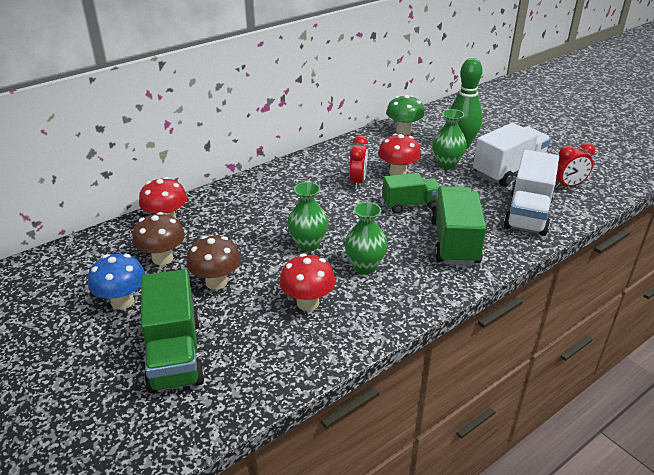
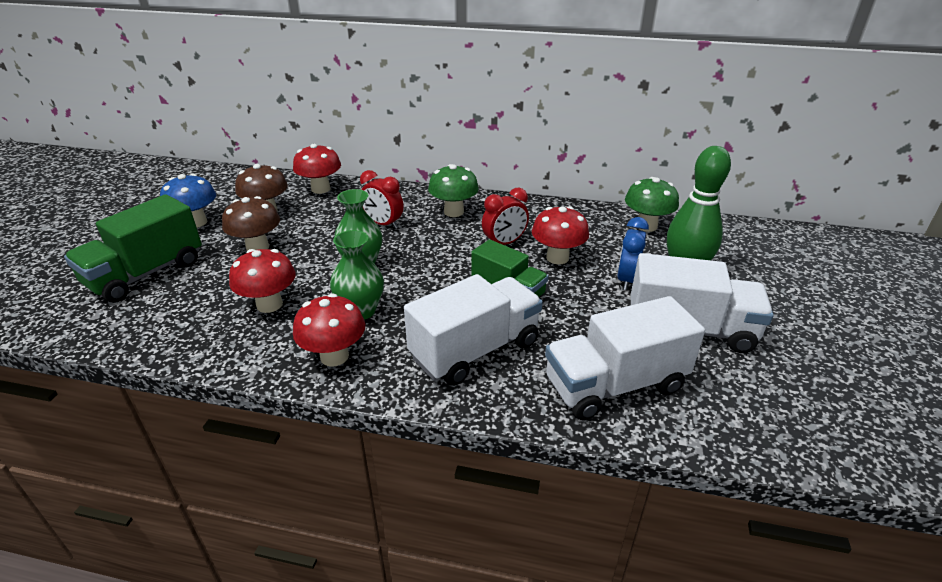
camera: 50 degrees right, 0 degrees up
green truck [430,186,487,265] -> white truck [404,274,543,386]
green vase [432,109,467,169] -> blue clock [617,217,649,290]
red clock [555,143,595,188] -> red clock moved to [360,170,404,229]
none -> red mushroom [293,294,365,366]
none -> green mushroom [428,164,479,217]

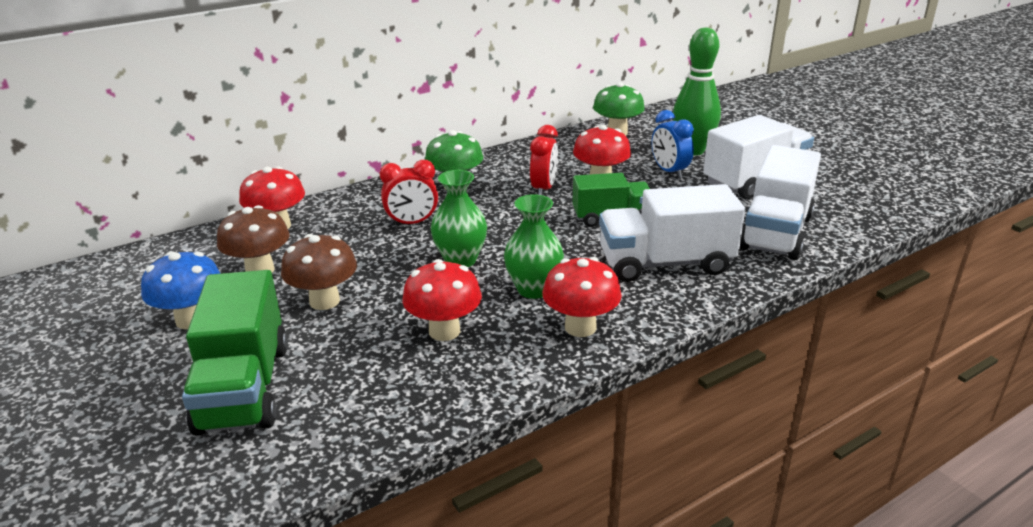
camera: 45 degrees left, 5 degrees down
white truck [404,274,543,386] -> white truck turned 105 degrees counterclockwise [599,184,745,282]

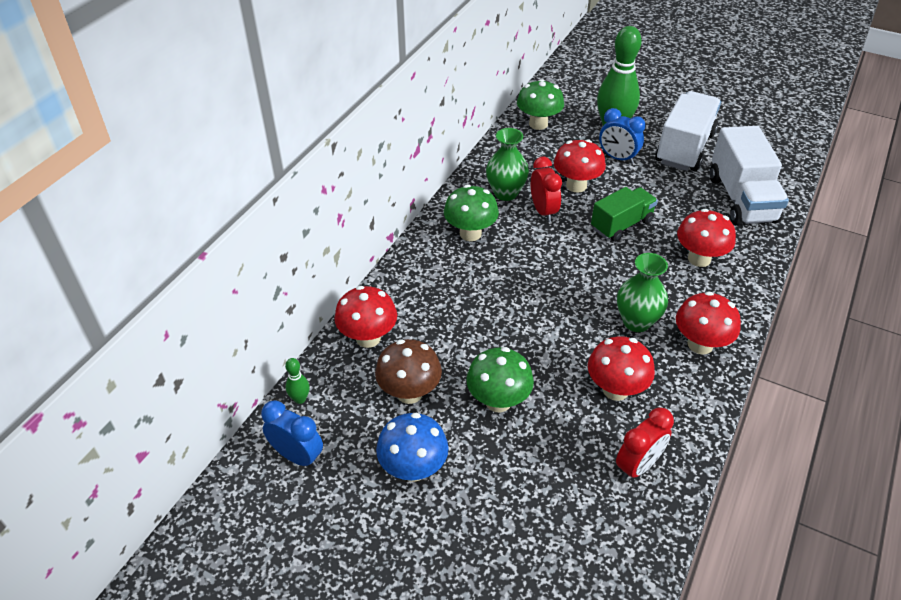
camera: 30 degrees left, 15 degrees up
green truck [182,270,288,436] -> none
brown mushroom [281,234,357,310] -> green mushroom [466,347,534,412]
red clock [380,160,438,226] -> red clock moved to [616,407,674,480]
green vase [431,170,487,267] -> green vase moved to [486,128,529,201]
white truck [599,184,745,282] -> red mushroom [677,209,736,267]
none -> blue clock [261,400,323,468]
none -> green bowling pin [285,358,310,404]

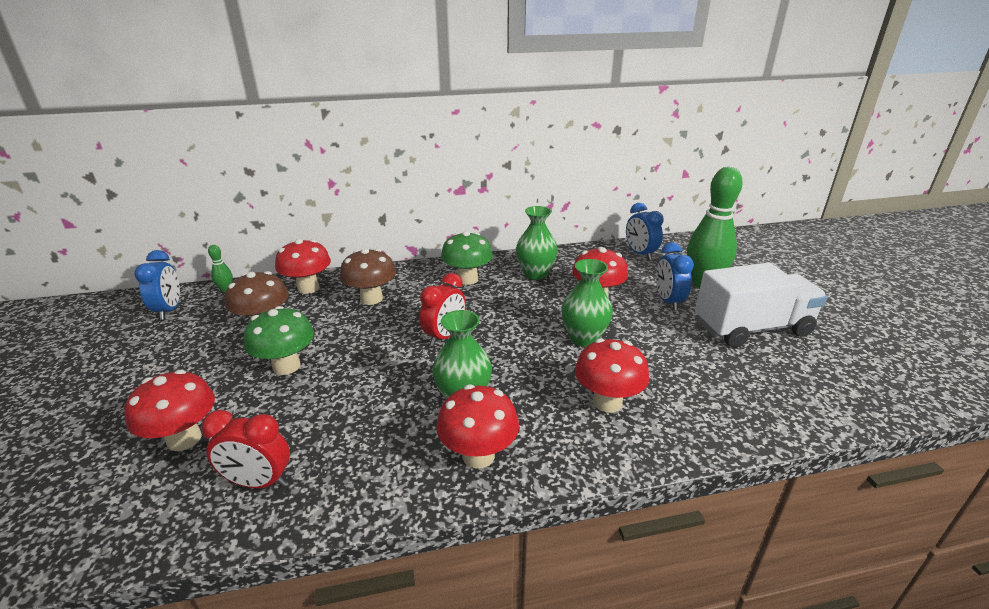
camera: 50 degrees right, 15 degrees down
blue mushroom [376,412,449,482] -> none
green mushroom [517,79,564,130] -> blue clock [626,203,664,260]
red clock [531,157,562,222] -> red clock moved to [419,273,466,346]
red mushroom [588,336,655,401] -> red mushroom moved to [124,370,215,451]
green truck [591,187,658,242] -> green vase [561,259,613,347]
white truck [710,126,789,226] -> none
none -> brown mushroom [340,248,396,305]

